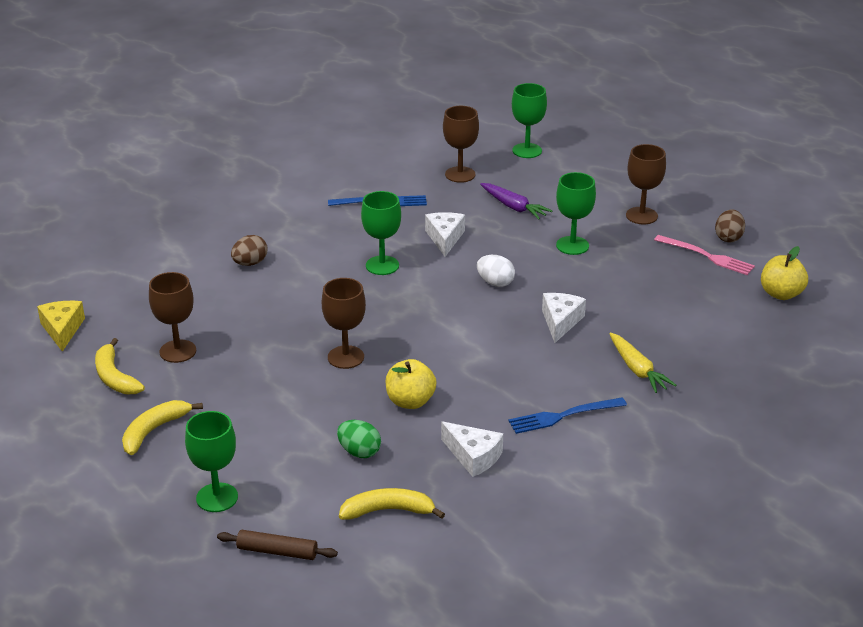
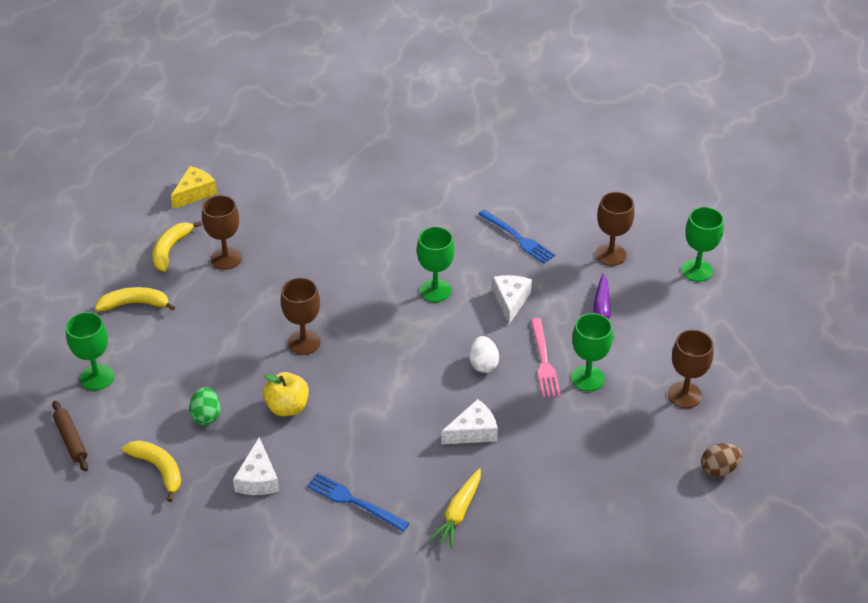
camera: 50 degrees right, 10 degrees up
brown egg [231,235,268,266] -> none
white cheese [425,212,465,257] -> white cheese turned 45 degrees counterclockwise [492,275,532,324]
pink fork [654,235,755,275] -> pink fork moved to [531,318,561,397]
yellow apple [761,246,808,300] -> none

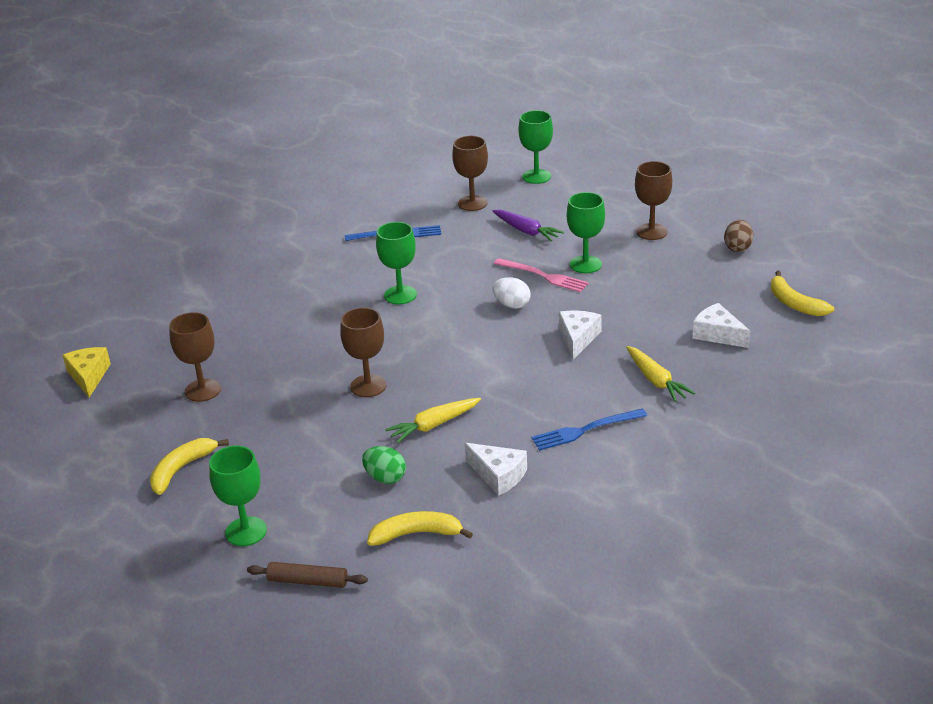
camera: 50 degrees left, 10 degrees down
yellow banana [152,221,202,272] -> yellow banana moved to [770,271,834,316]
yellow apple [263,372,309,416] -> yellow carrot [385,398,481,443]
white cheese [492,275,532,324] -> white cheese moved to [692,303,750,348]

